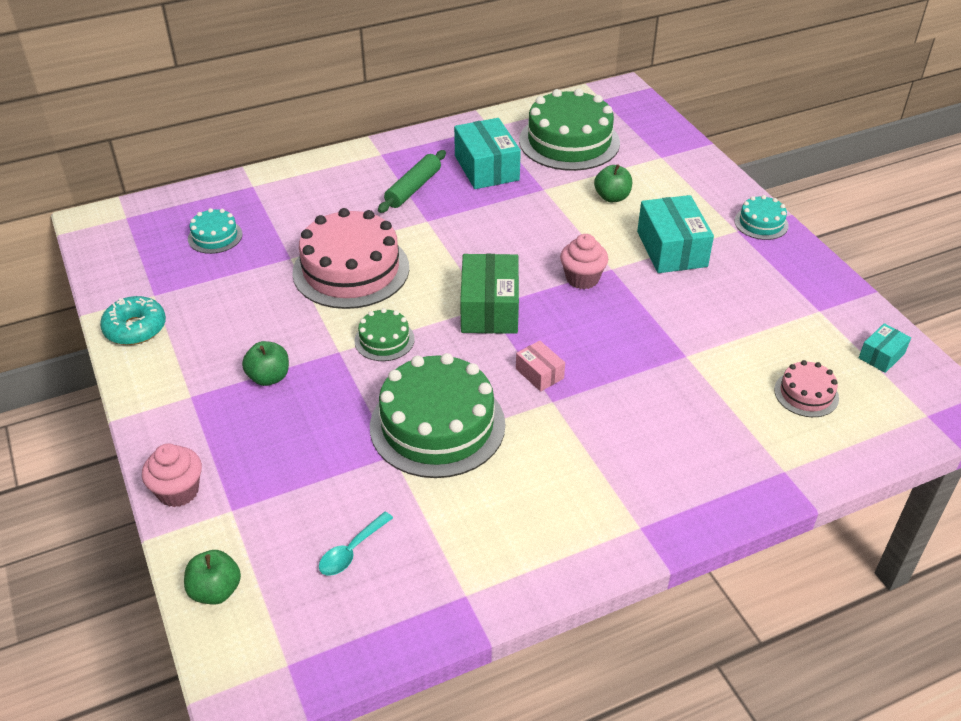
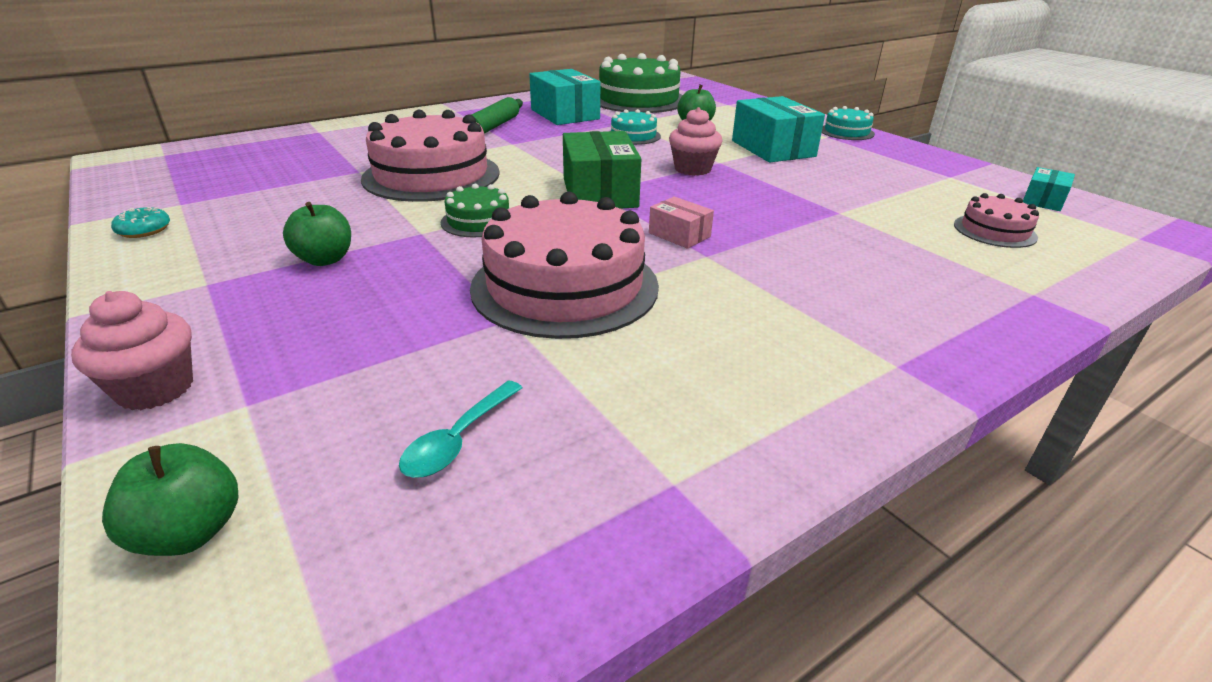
camera: 10 degrees left, 10 degrees down
turquoise donut [100,296,166,345] -> turquoise donut [111,207,170,238], size x0.59
turquoise cake [188,208,243,254] -> turquoise cake moved to [611,109,661,145]
green cake [370,353,505,478] -> pink cake [470,192,659,339]

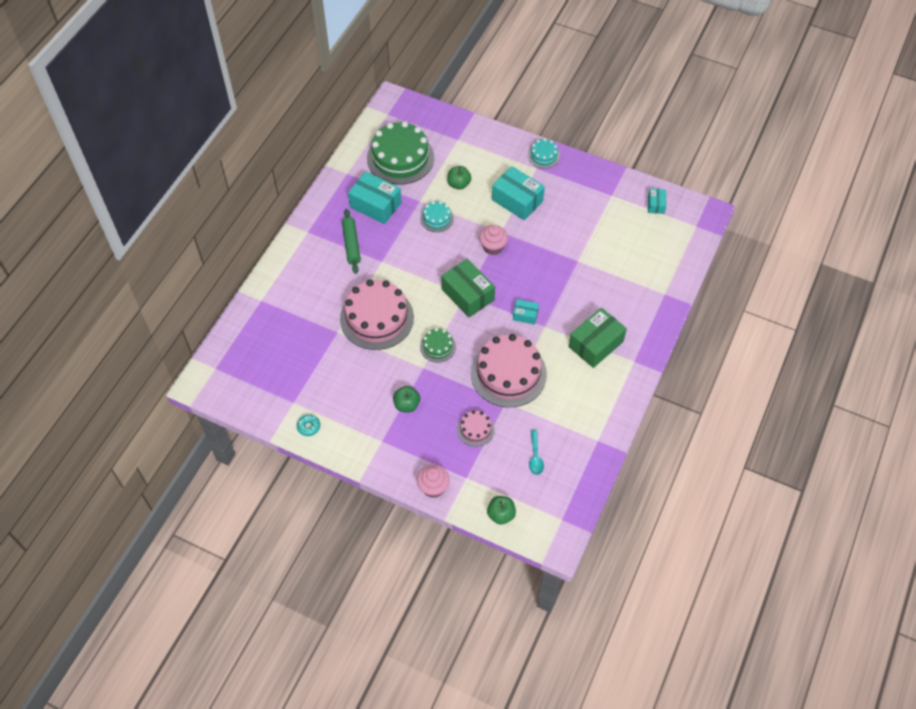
camera: 30 degrees left, 25 degrees up
pink box [649,197,714,249] -> turquoise box [513,299,539,325]
pink cake [954,193,1039,248] -> pink cake moved to [457,410,494,447]
none -> green box [568,308,627,368]

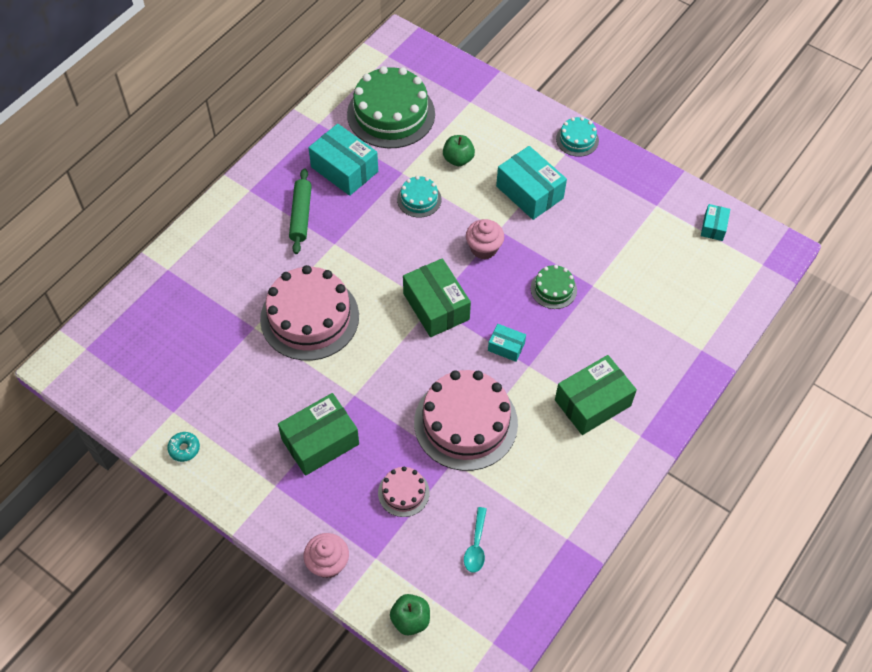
camera: 10 degrees right, 0 degrees up
green apple [393,386,420,413] -> green box [278,393,359,476]
green cake [420,328,456,362] -> green cake moved to [531,265,577,309]

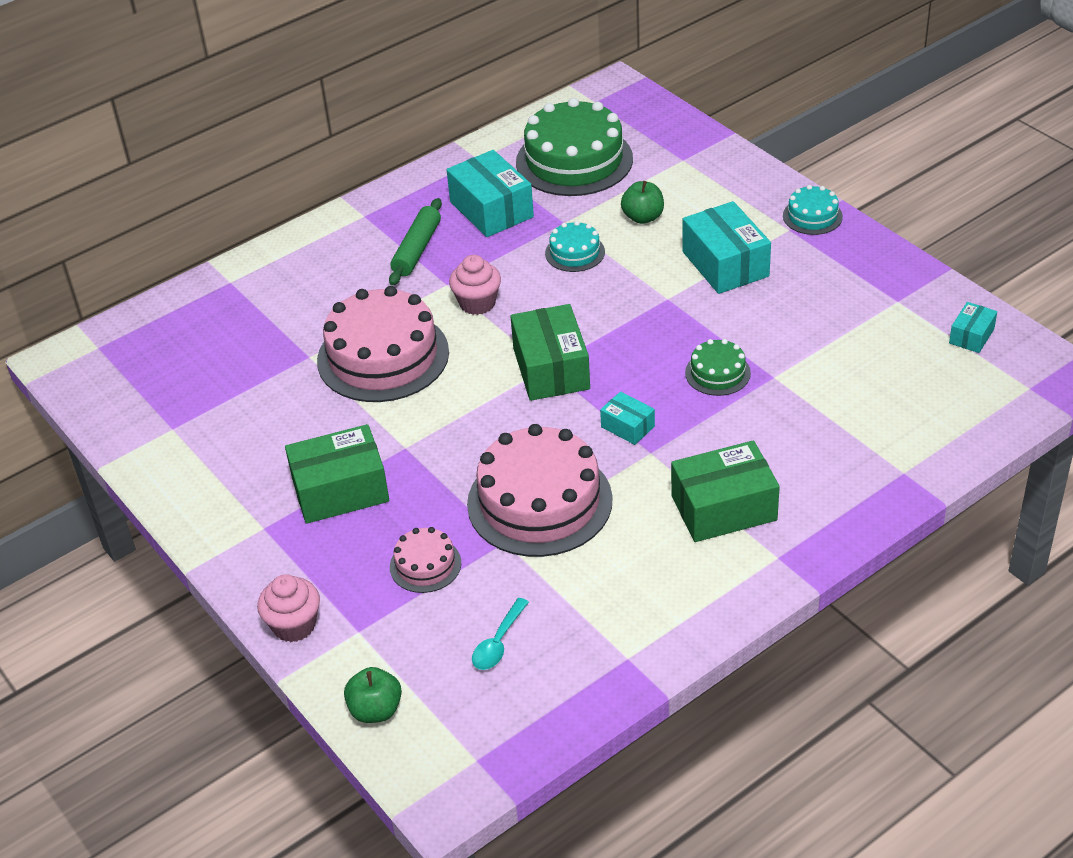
camera: 20 degrees right, 15 degrees down
turquoise donut [167,432,200,462] -> none
pink cupcake [466,219,504,259] -> pink cupcake moved to [449,255,501,315]

